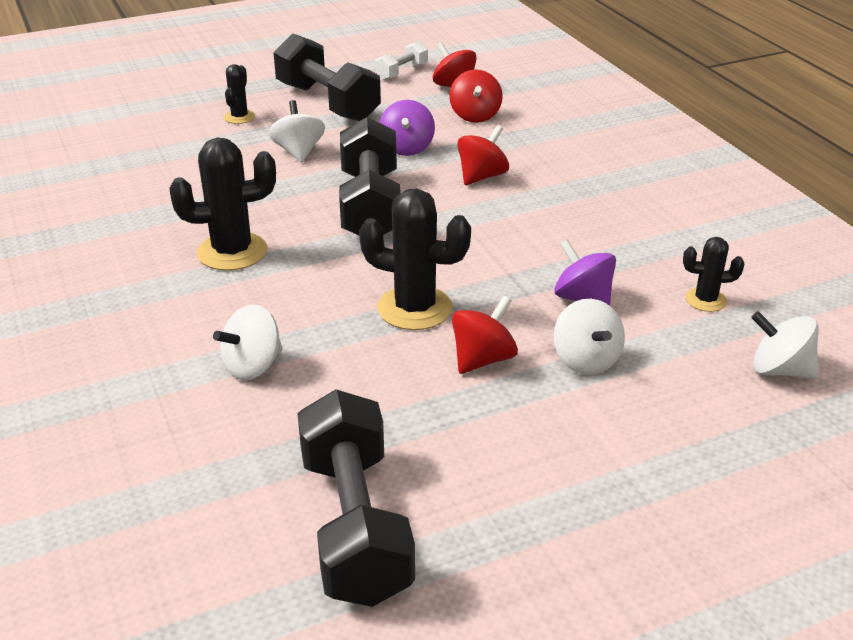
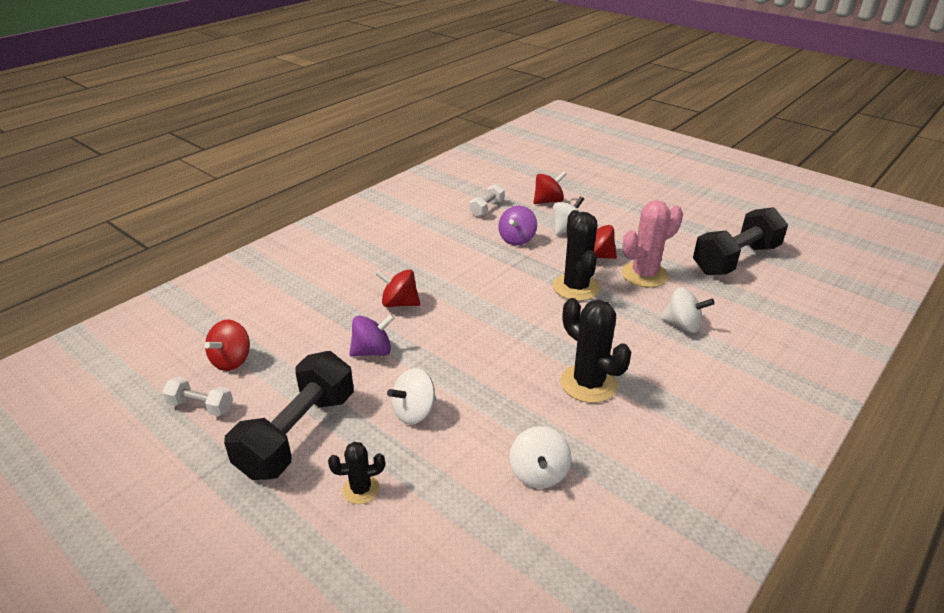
camera: 115 degrees left, 0 degrees up
black dumbbell [339,117,401,235] -> none
red spinning top [449,70,503,123] -> red spinning top moved to [534,171,567,204]
black cactus [683,237,744,312] -> white dumbbell [469,184,505,217]
white spinning top [751,311,819,379] -> white spinning top moved to [509,426,571,488]
none -> pink cactus [622,200,683,288]

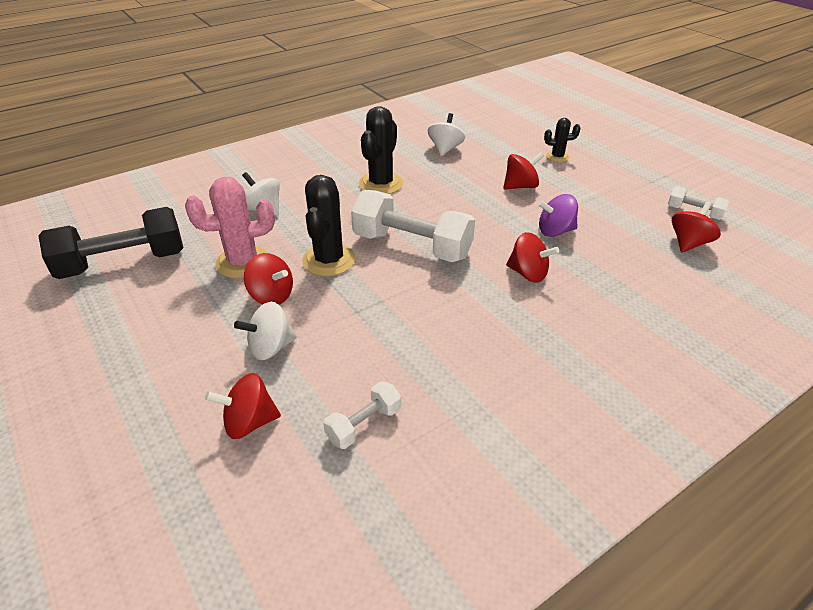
camera: 165 degrees left, 5 degrees up
black dumbbell [224,351,354,480] -> none
white spinning top [387,368,436,424] -> red spinning top [503,152,544,190]
purple spinning top [498,206,537,246] -> none
black cactus [561,298,631,403] -> black cactus turned 45 degrees clockwise [359,106,403,194]
none -> white dumbbell [351,190,475,262]

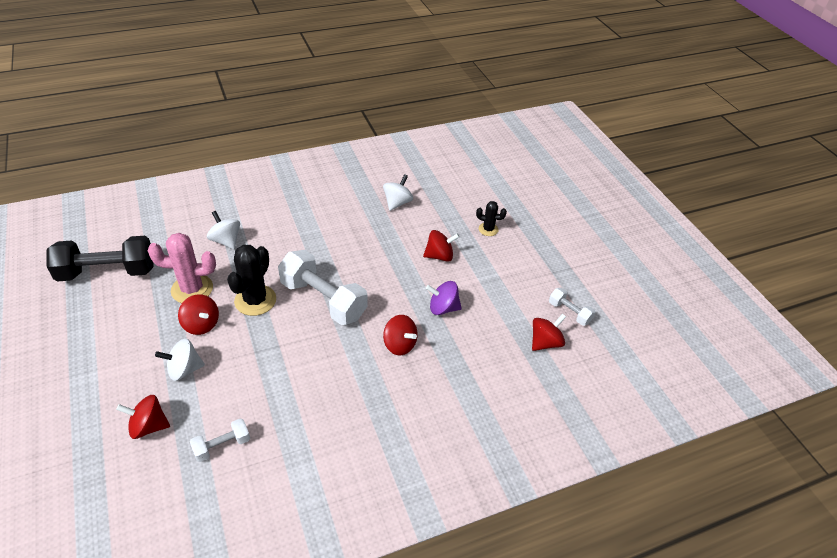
camera: 10 degrees right, 5 degrees up
black cactus [359,106,403,194] -> none

